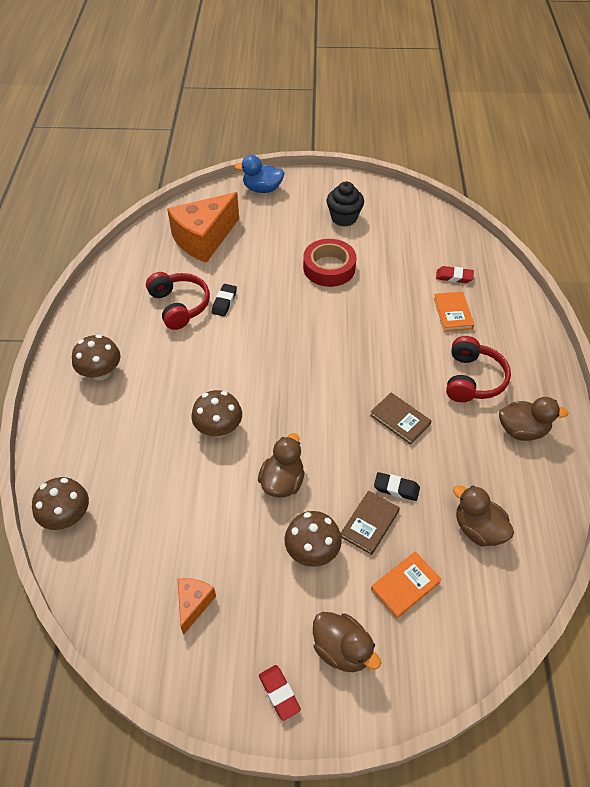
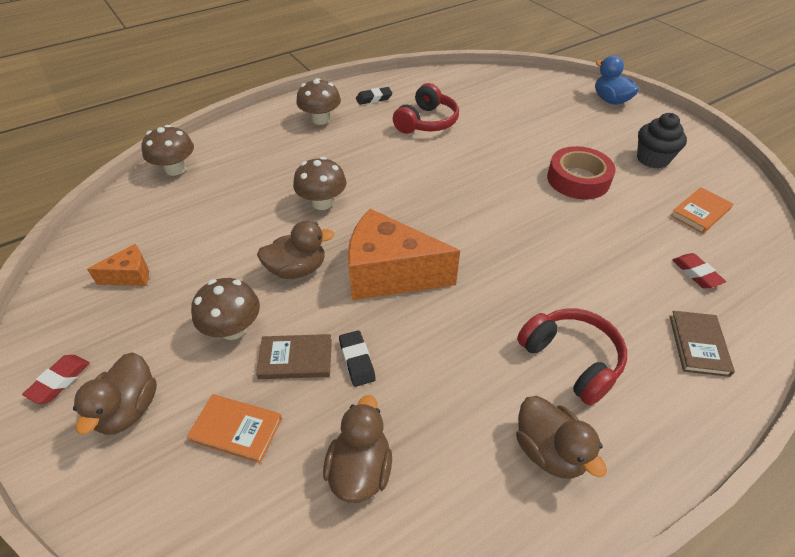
camera: 55 degrees right, 5 degrees down
orange cheese [167,192,239,263] -> orange cheese moved to [348,209,460,300]
black eraser [212,284,237,316] -> black eraser moved to [356,87,392,105]
brown book [370,393,431,445] -> brown book moved to [669,311,735,377]
orange book [434,292,474,332] -> orange book moved to [670,187,733,234]
red headphones [446,336,511,402] -> red headphones turned 105 degrees counterclockwise [517,309,627,406]

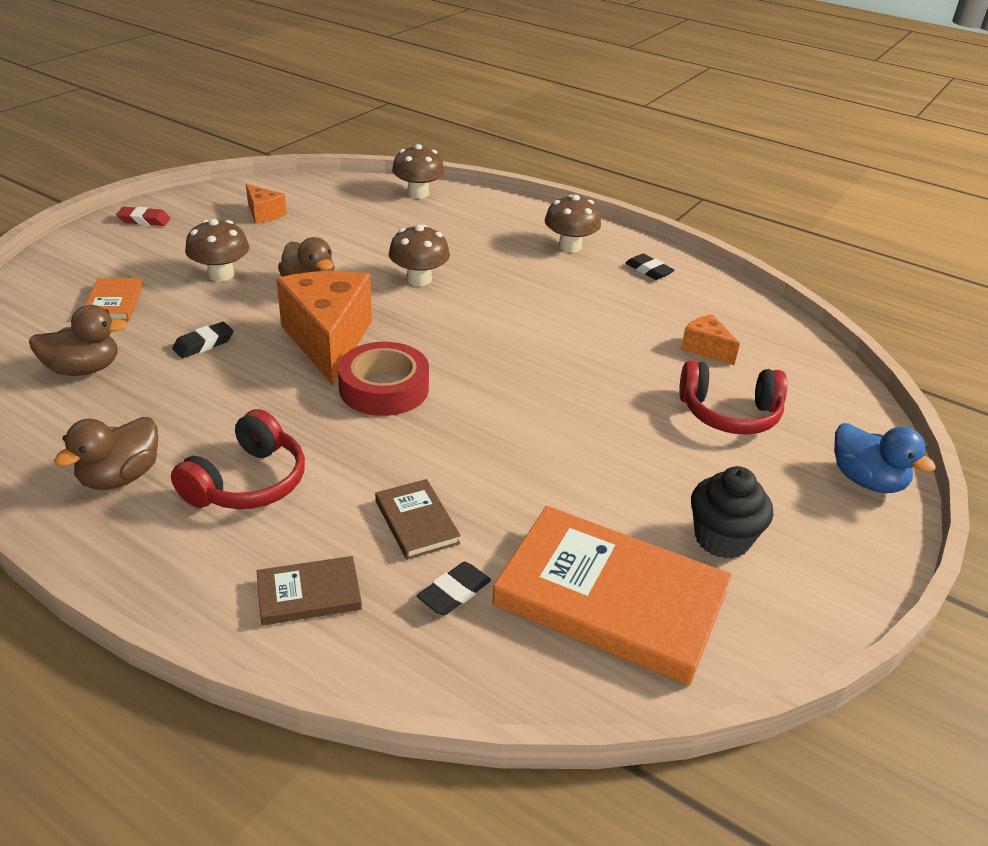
camera: 65 degrees right, 10 degrees down
brown duck [73,353,157,435] -> none
brown book [256,334,332,379] -> brown book moved to [375,479,461,560]
red headphones [393,83,459,134] -> red headphones moved to [679,361,787,435]
red tape [547,146,616,199] -> red tape moved to [338,342,429,416]
blue duck [595,55,639,105] -> blue duck turned 105 degrees clockwise [834,423,936,493]
orange book [670,187,733,234] -> orange book [492,506,732,686], size x2.13
red eraser [672,253,726,289] -> black eraser [417,562,491,615]
none -> orange cheese [681,314,740,365]

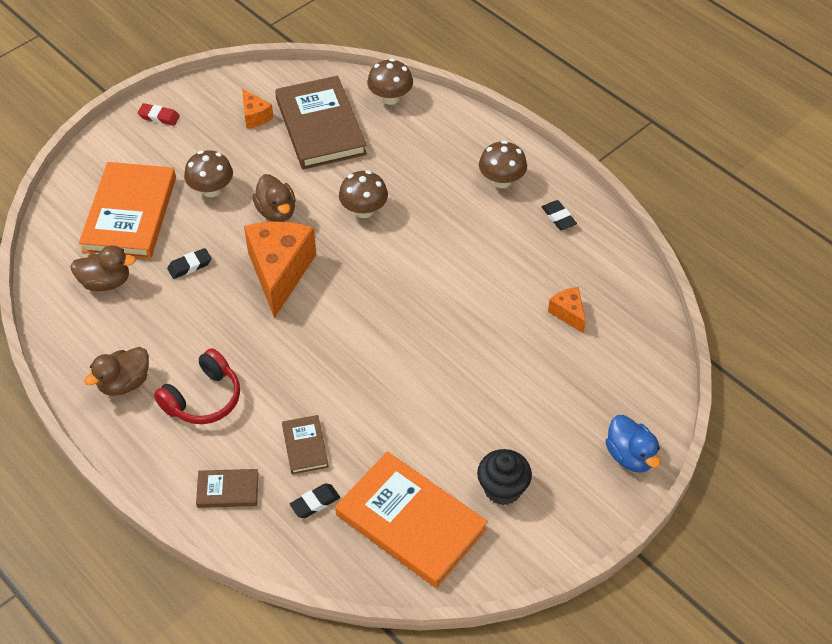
camera: 15 degrees right, 15 degrees up
orange book [85,278,143,321] -> orange book [79,162,176,259], size x2.13
red tape [338,342,429,416] -> none
red headphones [679,361,787,435] -> none
none -> brown book [275,76,367,170]

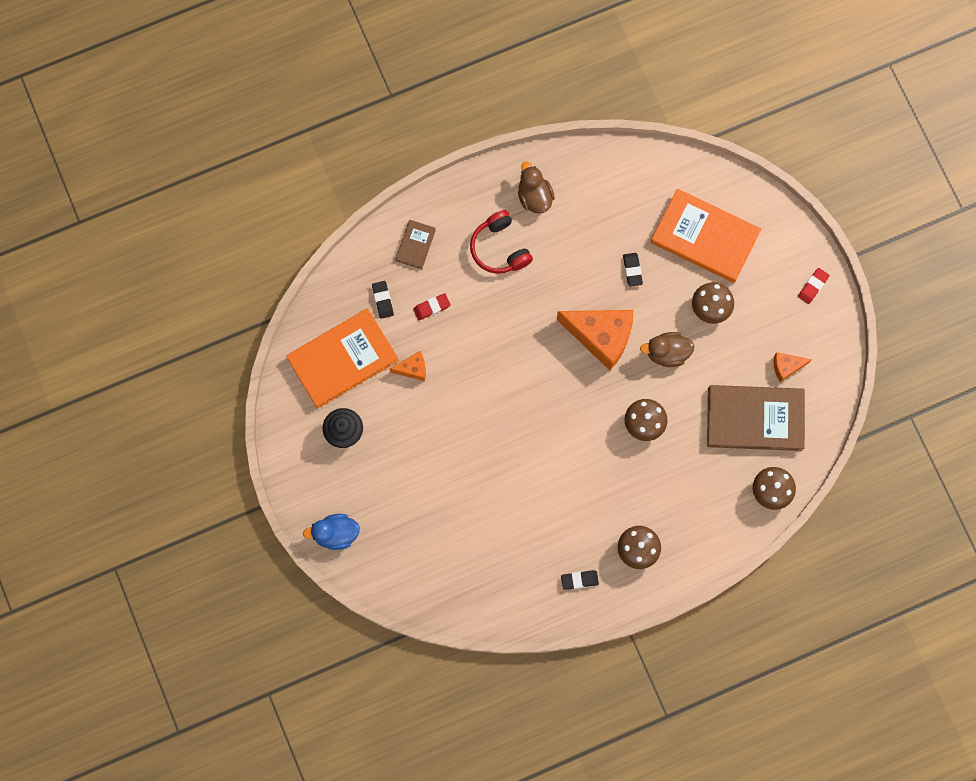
camera: 110 degrees right, 25 degrees up
brown duck [70,245,136,291] -> none
brown book [282,415,329,474] -> red eraser [413,293,451,320]
orange cheese [548,287,586,334] -> orange cheese moved to [390,351,426,381]

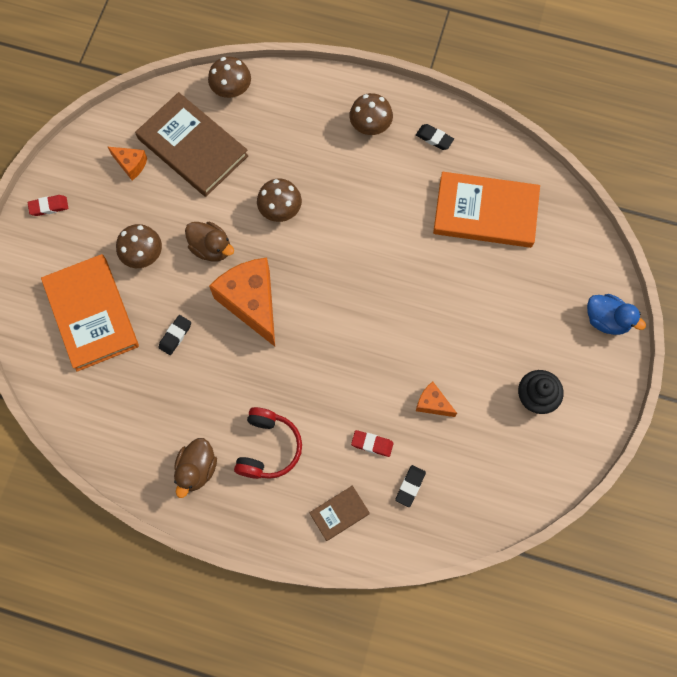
camera: 140 degrees left, 5 degrees down
orange book [286,308,399,409] -> orange book moved to [433,172,540,248]

